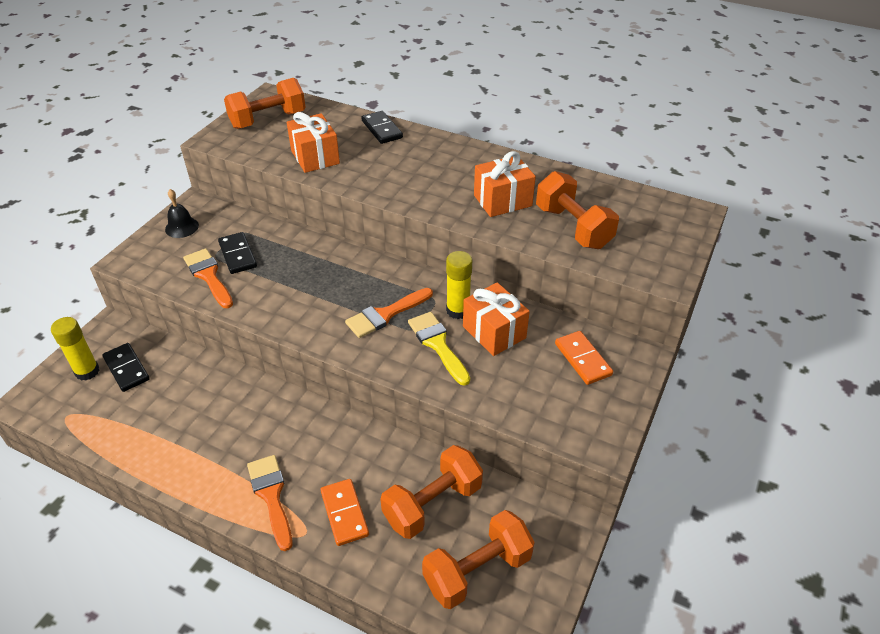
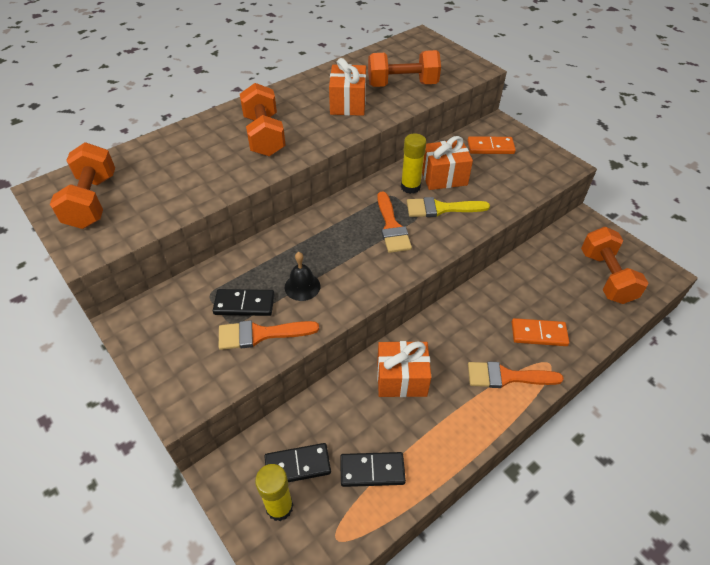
camera: 65 degrees left, 5 degrees up
black bell [165,189,199,238] -> black bell moved to [285,252,320,301]
orange gift [287,112,340,173] -> orange gift moved to [377,341,431,397]
black domino [361,111,403,144] -> black domino moved to [340,452,406,487]
orange dumbbell [380,445,483,539] -> orange dumbbell moved to [240,83,286,156]

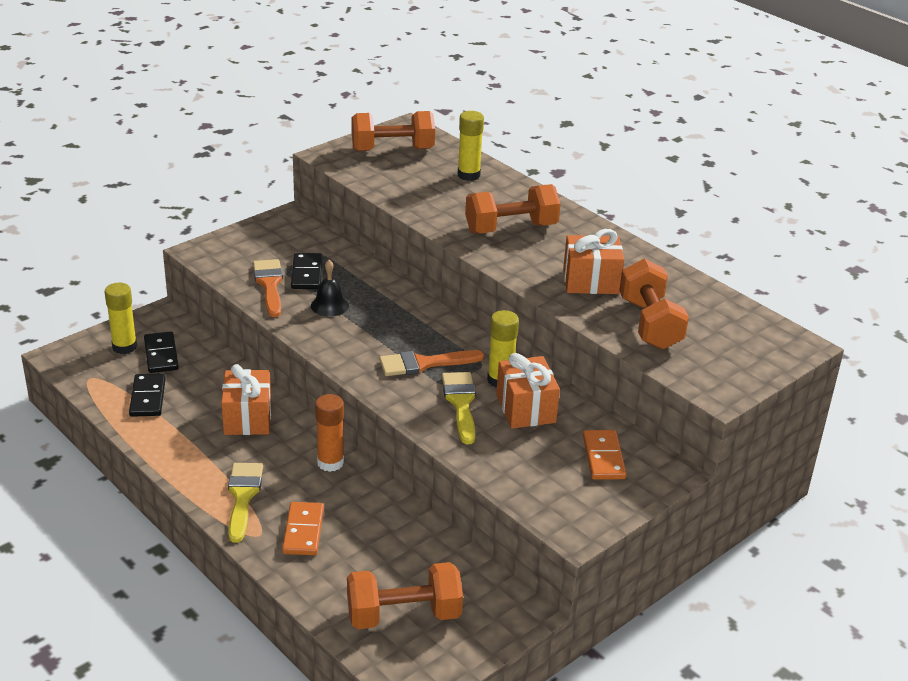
camera: 85 degrees right, 15 degrees down
orange brush [468,361,564,388] -> yellow brush [228,463,263,543]
none -> orange glue stick [315,394,344,472]
none -> yellow glue stick [458,111,484,181]

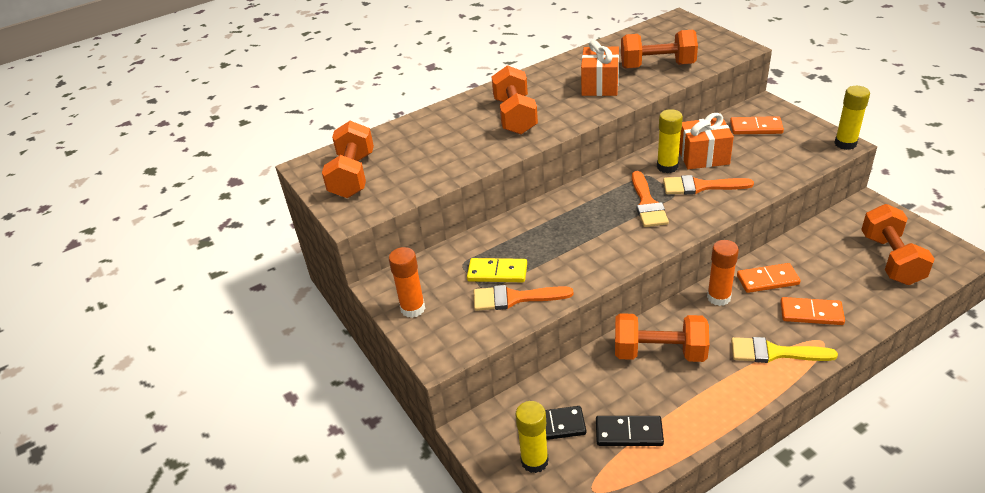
camera: 75 degrees left, 5 degrees up
orange gift [221,364,271,435] -> orange dumbbell [615,313,709,362]
black domino [291,253,323,289] -> yellow domino [467,258,527,282]
black bell [311,260,349,317] -> none
yellow brush [442,372,476,444] -> orange brush [663,175,754,195]
yellow glue stick [458,111,484,181] -> yellow glue stick moved to [834,86,870,150]
none -> orange glue stick [389,247,425,318]
none -> orange domino [737,263,801,293]

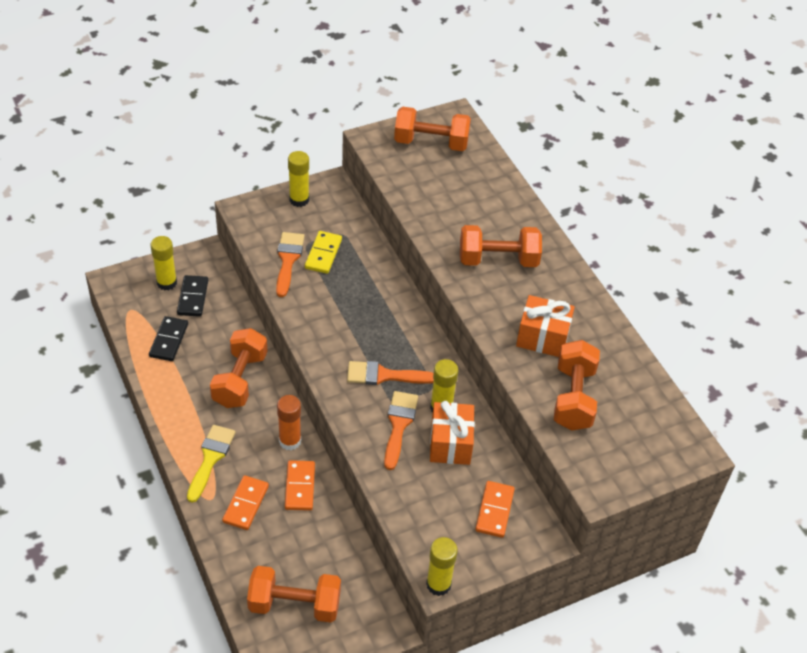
camera: 90 degrees right, 10 degrees up
orange glue stick [389,247,425,318] -> yellow glue stick [288,151,309,207]

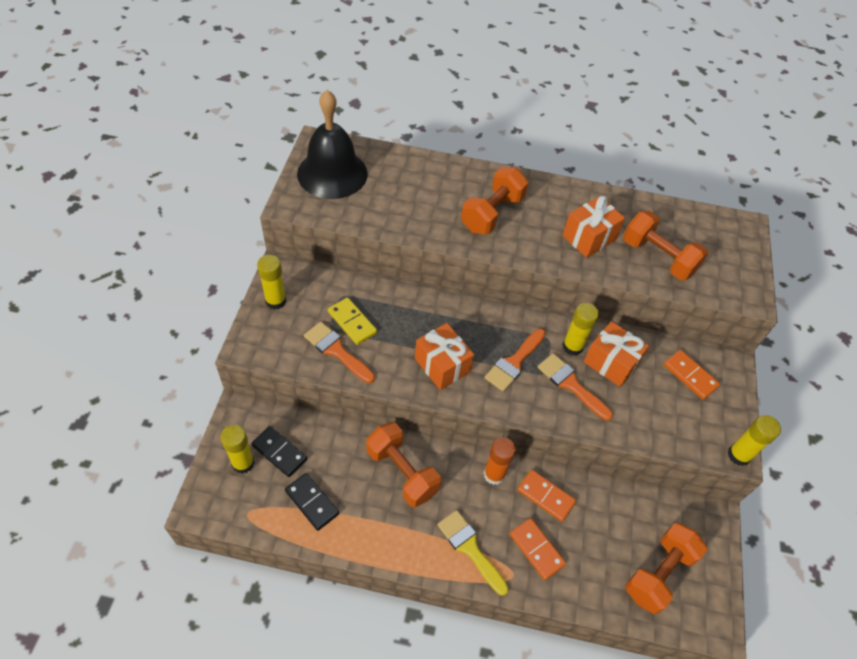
camera: 55 degrees left, 5 degrees up
orange dumbbell [394,107,471,151] -> black bell [297,90,368,199]
none -> orange gift [415,323,474,390]

